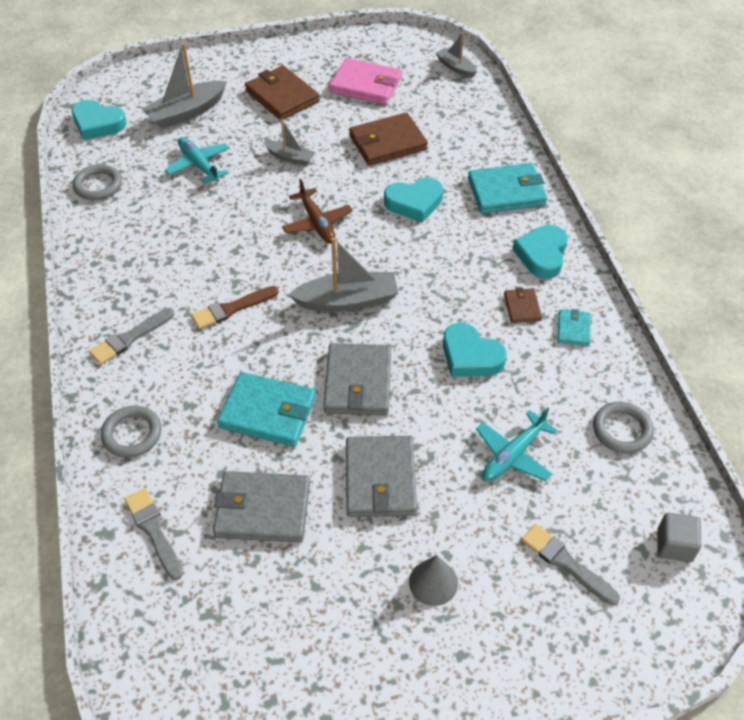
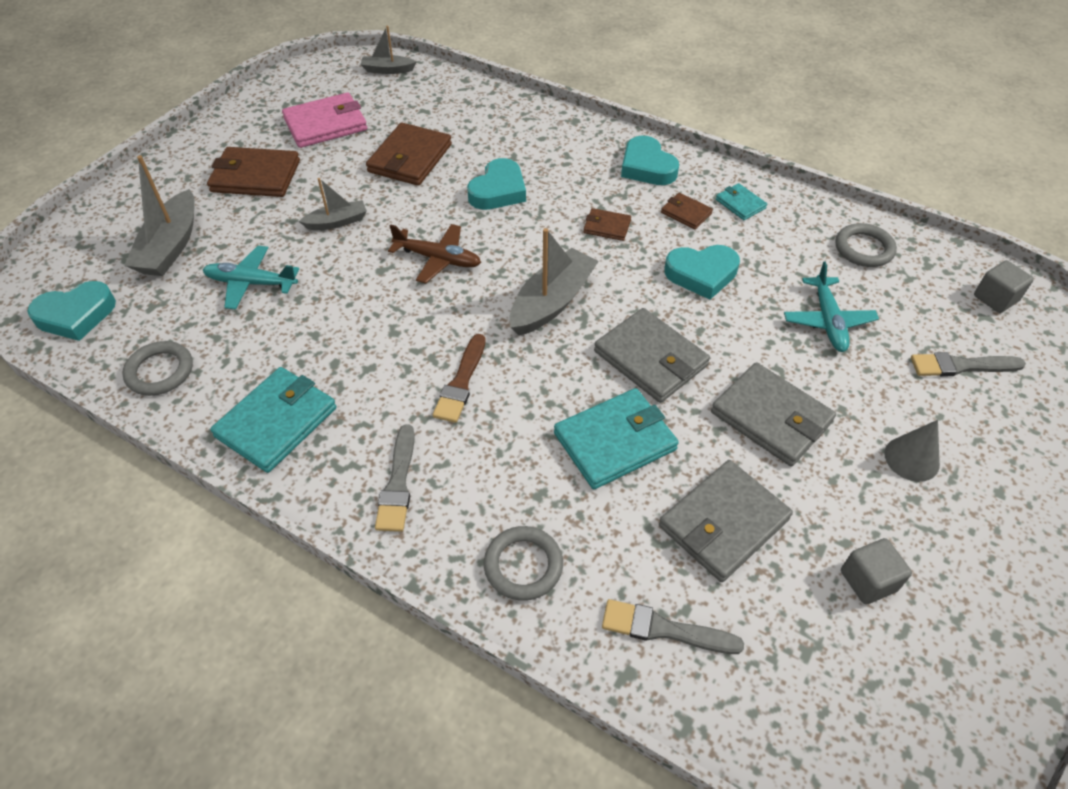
camera: 45 degrees left, 0 degrees up
turquoise wallet [468,163,548,214] -> turquoise wallet moved to [210,367,337,473]
none -> brown wallet [583,208,631,241]
none -> grey cube [841,538,912,604]

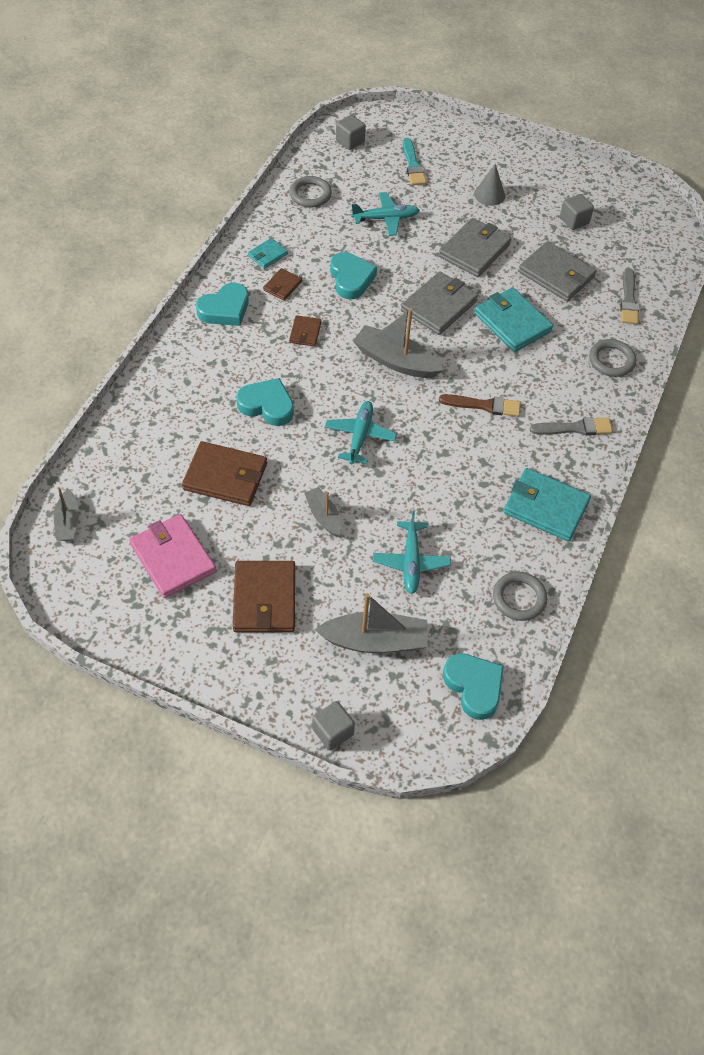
camera: 100 degrees left, 5 degrees up
brown plane [388,224,481,283] -> turquoise plane [325,401,397,464]
grey brush [911,352,1026,377] -> turquoise brush [403,138,426,185]
none -> grey cube [312,701,355,751]

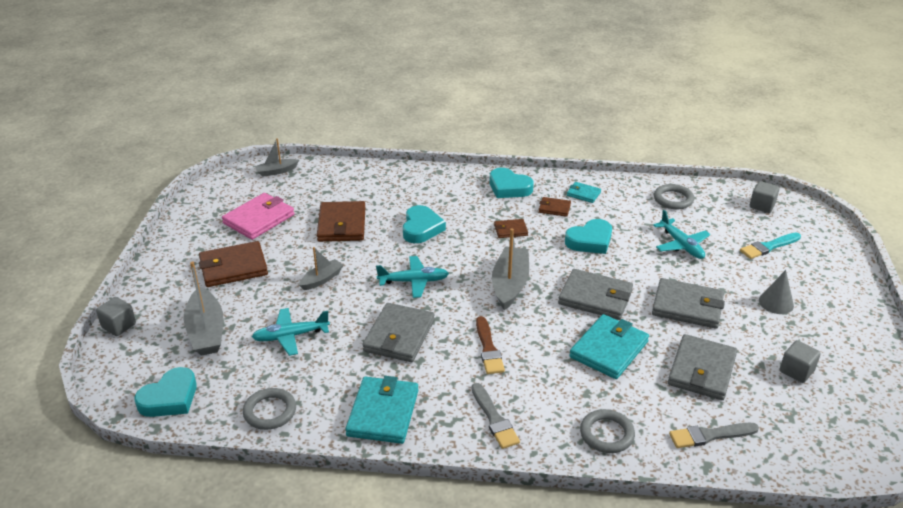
camera: 75 degrees right, 20 degrees down
none -> grey wallet [362,303,435,362]

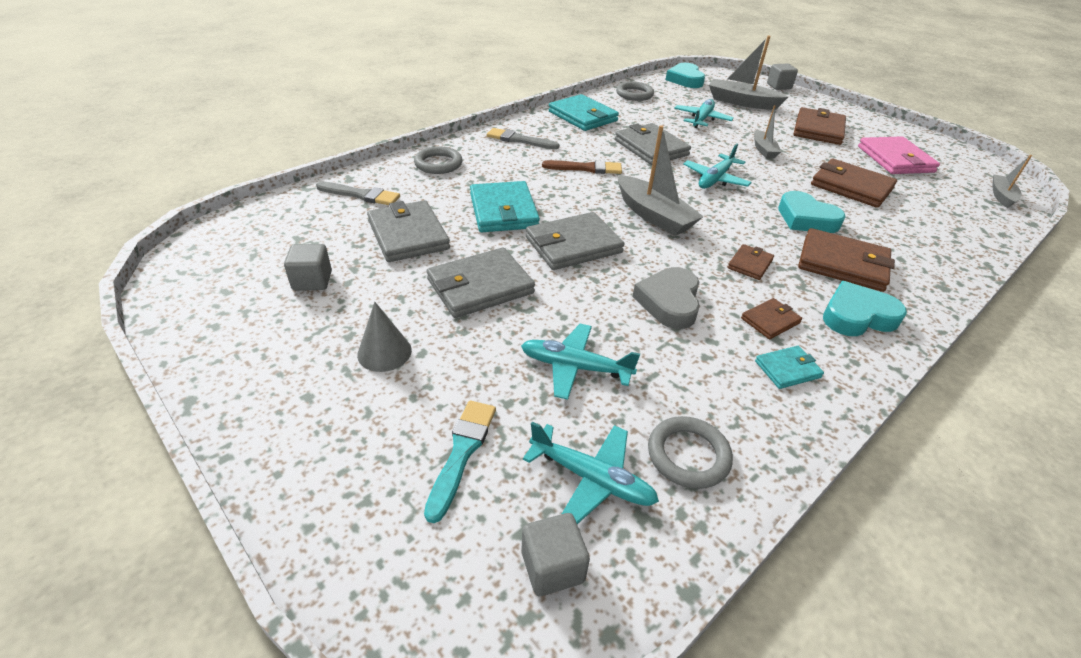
camera: 130 degrees right, 5 degrees up
brown brush [476,316,505,374] -> brown brush turned 150 degrees clockwise [542,160,622,174]
turquoise heart [565,219,612,254] -> grey heart [633,267,700,329]
grey brush [669,423,759,448] -> grey brush turned 75 degrees clockwise [316,181,400,205]
none -> turquoise plane [523,421,659,524]
none -> brown wallet [798,228,895,292]

